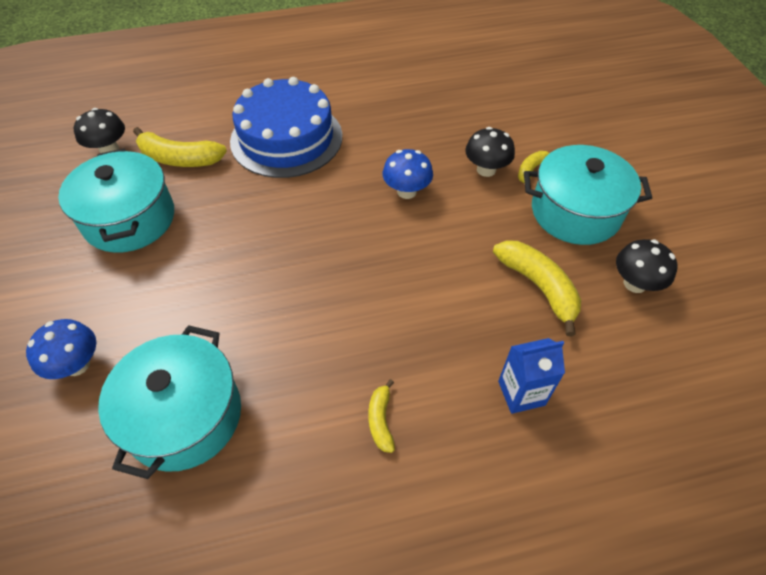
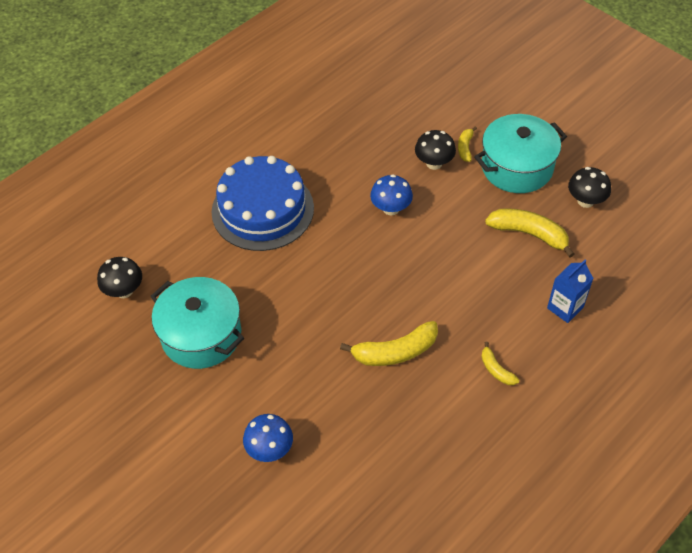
camera: 30 degrees left, 0 degrees up
turquoise pot [98,325,241,479] -> none
yellow banana [133,127,227,167] -> yellow banana moved to [340,321,438,366]

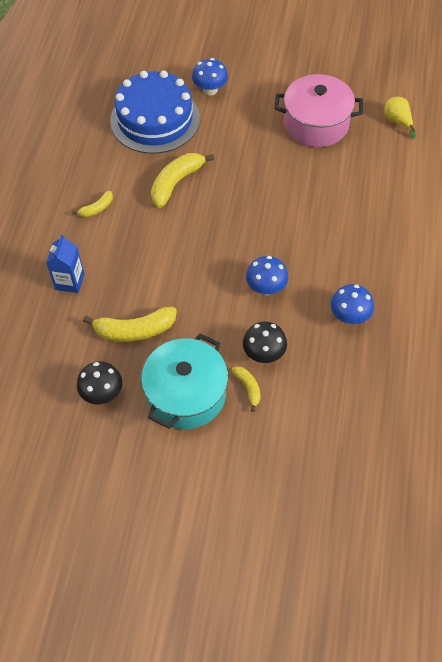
camera: 145 degrees right, 5 degrees up
black mushroom [97,257,142,298] -> yellow pear [384,97,416,139]
turquoise pot [151,277,244,369] -> pink pot [275,74,363,147]
blue cake [212,156,314,251] -> blue cake moved to [110,70,200,154]
yellow banana [481,342,519,385] -> yellow banana turned 120 degrees clockwise [72,191,113,217]
none -> blue mushroom [331,284,374,324]

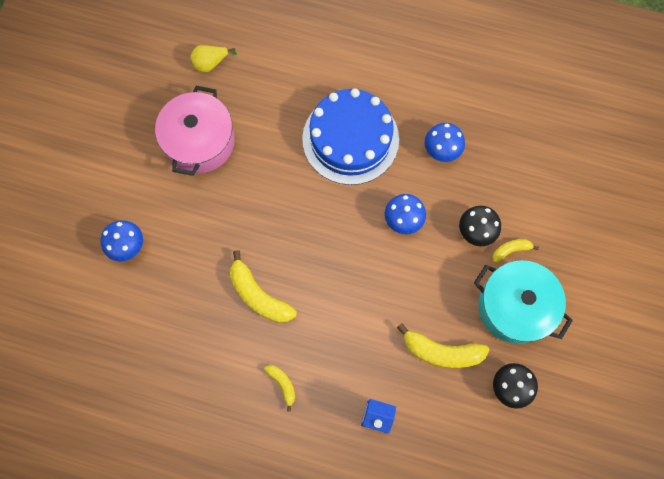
camera: 85 degrees left, 15 degrees up
yellow banana [83,307,177,342] -> yellow banana turned 105 degrees clockwise [397,323,489,368]
blue cake [110,70,200,154] -> blue cake moved to [302,88,399,185]

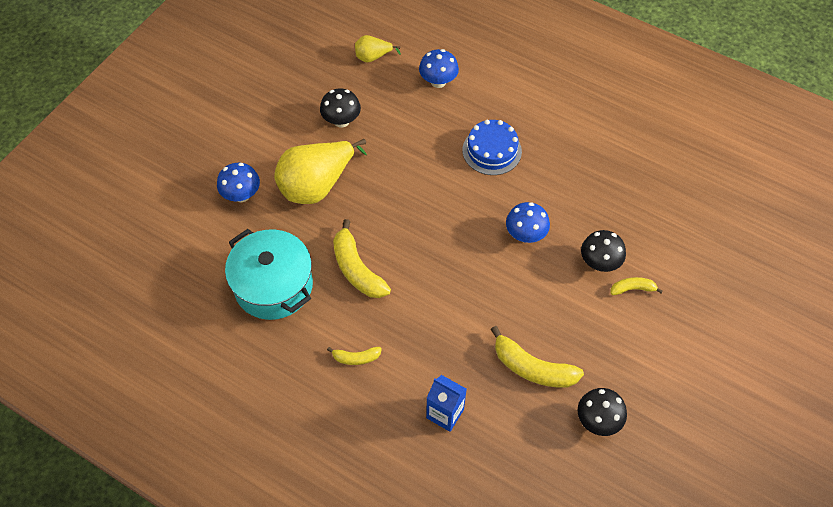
camera: 15 degrees right, 15 degrees down
pink pot [155,86,235,176] -> black mushroom [320,88,361,128]
yellow banana [264,365,295,412] -> yellow banana turned 105 degrees clockwise [327,347,382,365]
blue cake [302,88,399,185] -> blue cake [462,120,522,175], size x0.59
blue mushroom [425,123,465,162] -> blue mushroom moved to [419,49,459,88]
turquoise pot [474,260,573,344] -> turquoise pot moved to [225,229,313,320]
none -> yellow pear [274,139,367,204]

